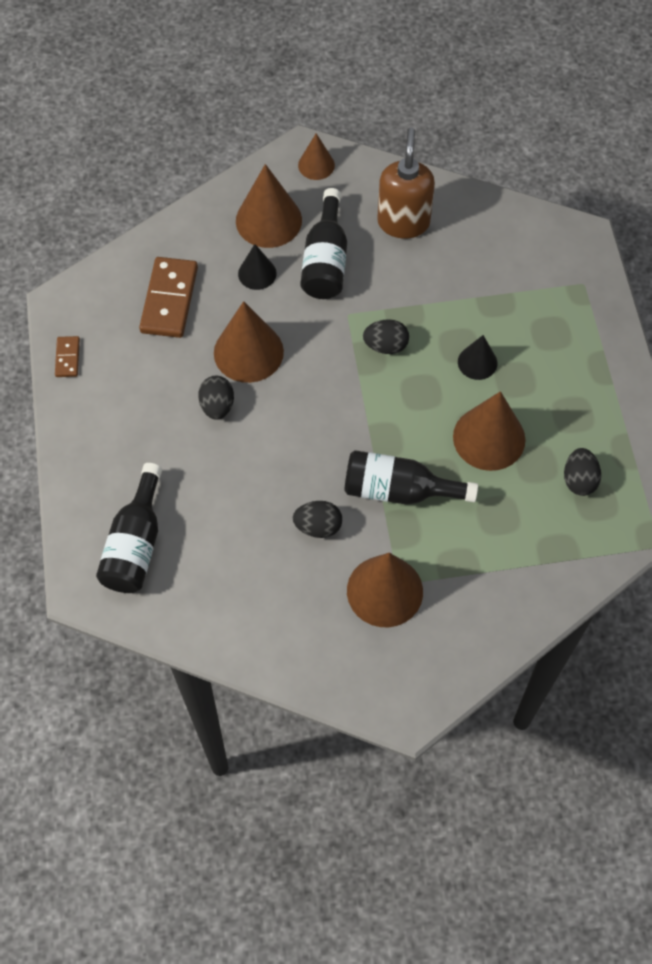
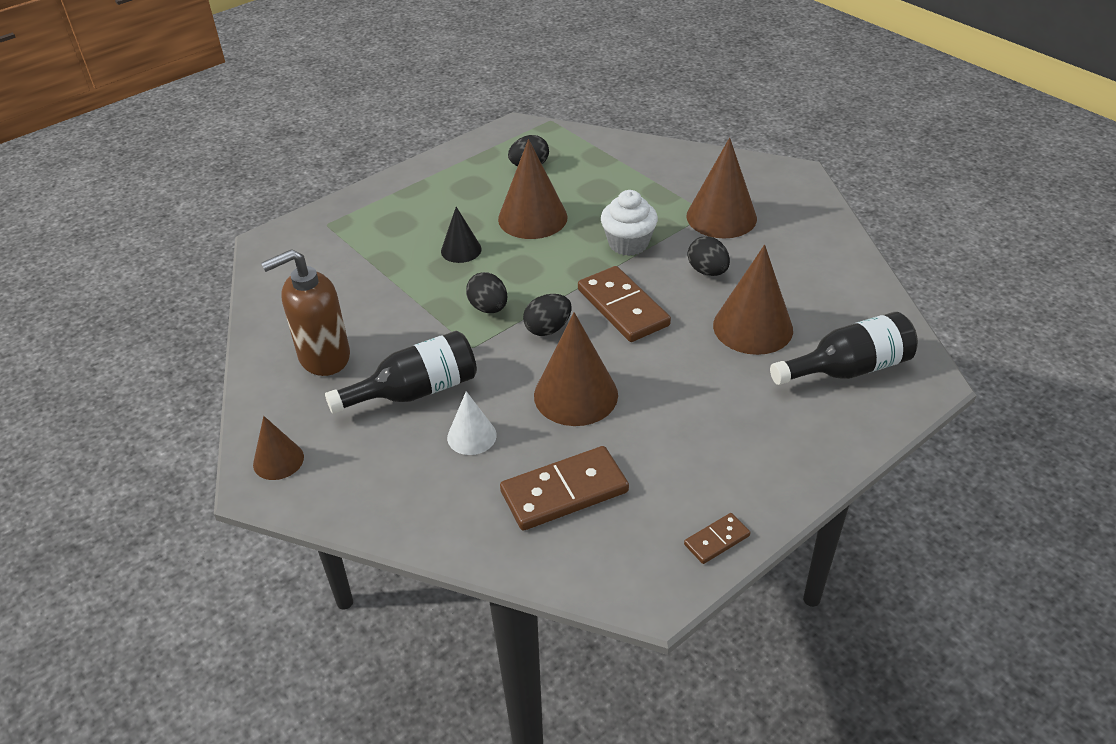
camera: 120 degrees left, 20 degrees down
black egg [198,376,234,420] -> black egg moved to [523,294,572,336]
brown cone [236,164,302,248] -> brown cone moved to [713,245,793,355]
black cone [238,244,277,290] -> white cone [447,391,497,455]
black bottle [344,450,478,505] -> white cupcake [601,190,658,256]
none -> brown domino [578,266,671,342]

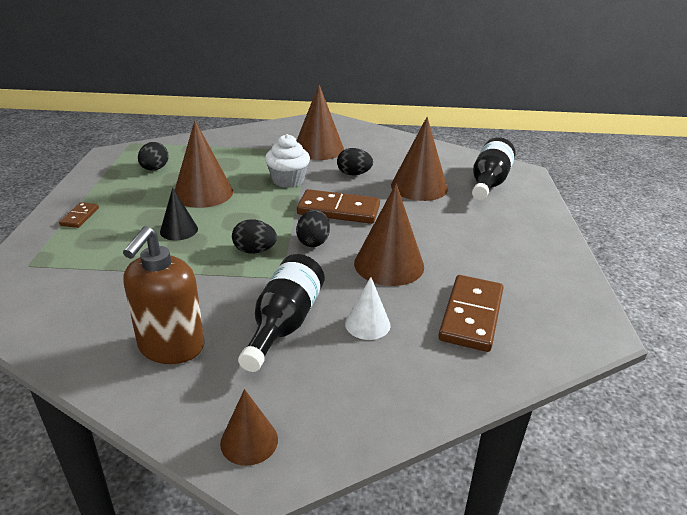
camera: 50 degrees left, 10 degrees down
brown domino [684,513,750,564] -> brown domino moved to [59,202,99,228]

